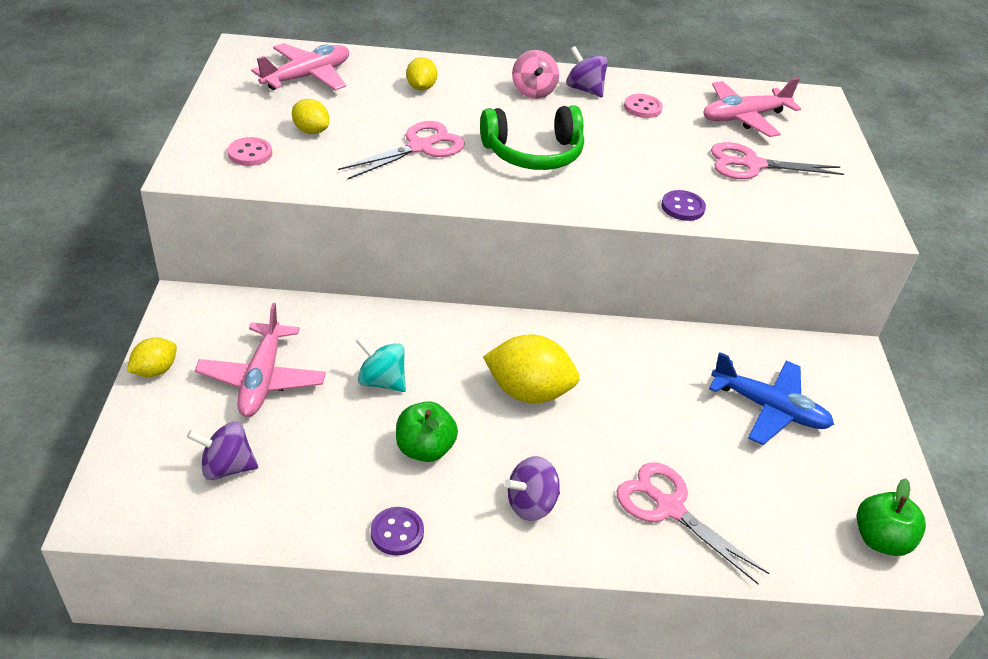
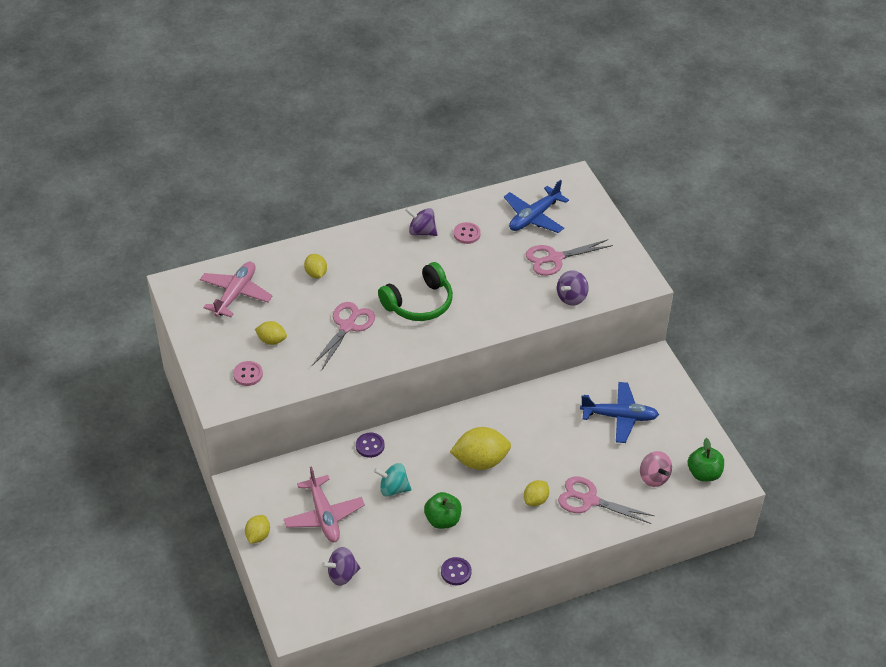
camera: 20 degrees left, 5 degrees up
purple spinning top [504,456,560,521] -> purple spinning top moved to [557,270,589,306]
pink spinning top [512,50,559,99] -> pink spinning top moved to [640,451,672,487]
purple button [661,190,706,221] -> purple button moved to [356,432,385,458]
pink plane [703,78,801,137] -> blue plane [504,180,569,233]
none -> yellow lemon [524,480,549,506]

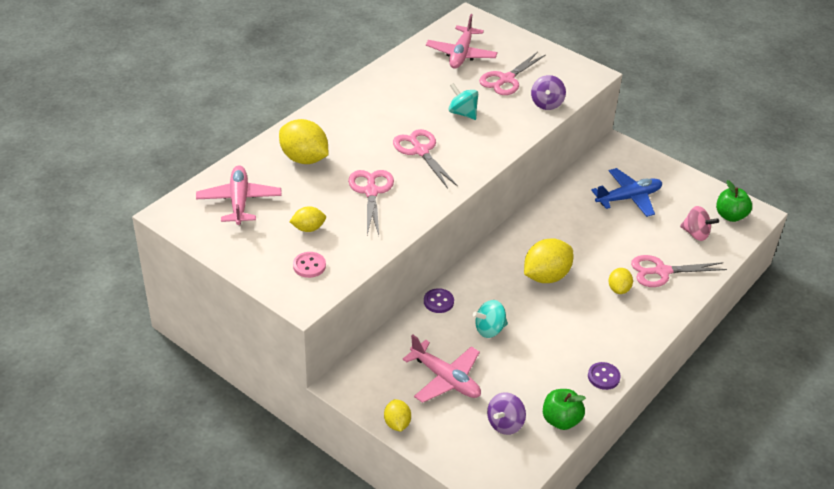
camera: 30 degrees left, 5 degrees down
yellow lemon [304,254,327,278] -> yellow lemon [279,119,329,164], size x1.81
green headphones [378,262,453,321] -> pink scissors [393,129,458,189]
purple spinning top [405,207,438,236] -> none
green apple [424,492,462,529] -> green apple moved to [543,389,586,430]
pink button [454,222,481,244] -> none
blue plane [504,180,569,233] -> pink plane [426,14,498,69]
none -> turquoise spinning top [449,83,478,120]

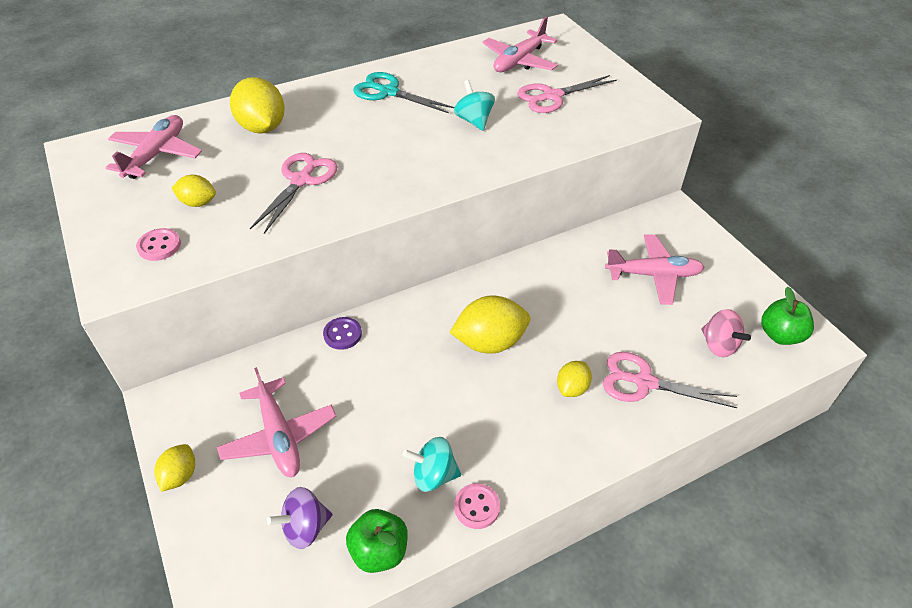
camera: 25 degrees right, 5 degrees up
pink scissors [393,129,458,189] -> none
turquoise spinning top [473,300,508,338] -> turquoise spinning top moved to [403,437,461,492]
purple spinning top [531,75,566,110] -> none
purple button [588,362,621,390] -> pink button [454,483,500,529]
blue plane [591,168,662,217] -> pink plane [605,235,705,305]
none -> turquoise scissors [353,72,455,113]

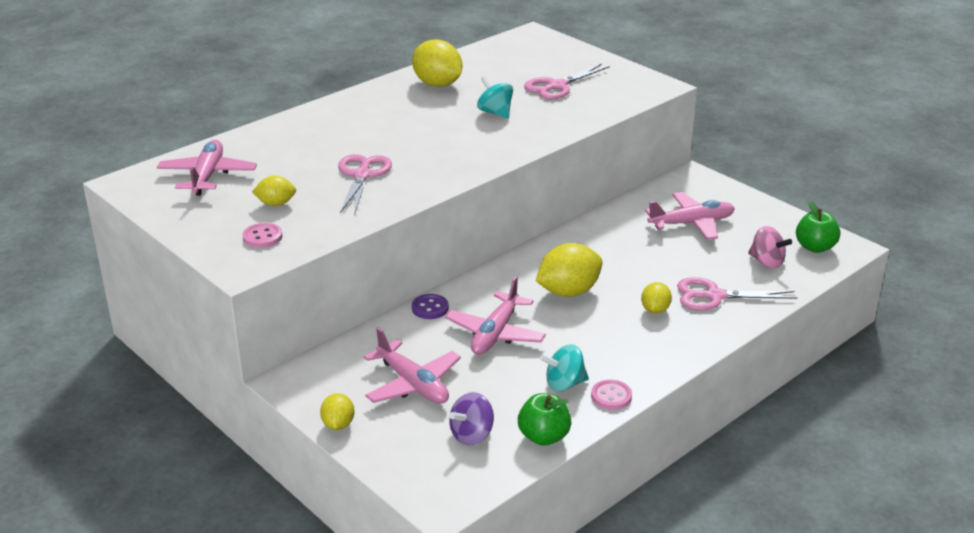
camera: 15 degrees left, 15 degrees down
yellow lemon [230,77,285,134] -> yellow lemon moved to [412,39,462,87]
turquoise scissors [353,72,455,113] -> none
pink plane [482,17,558,72] -> pink plane moved to [445,276,546,355]

